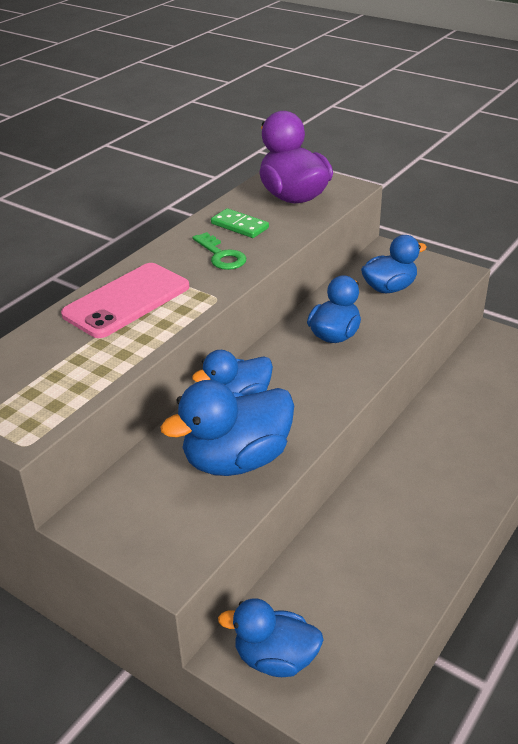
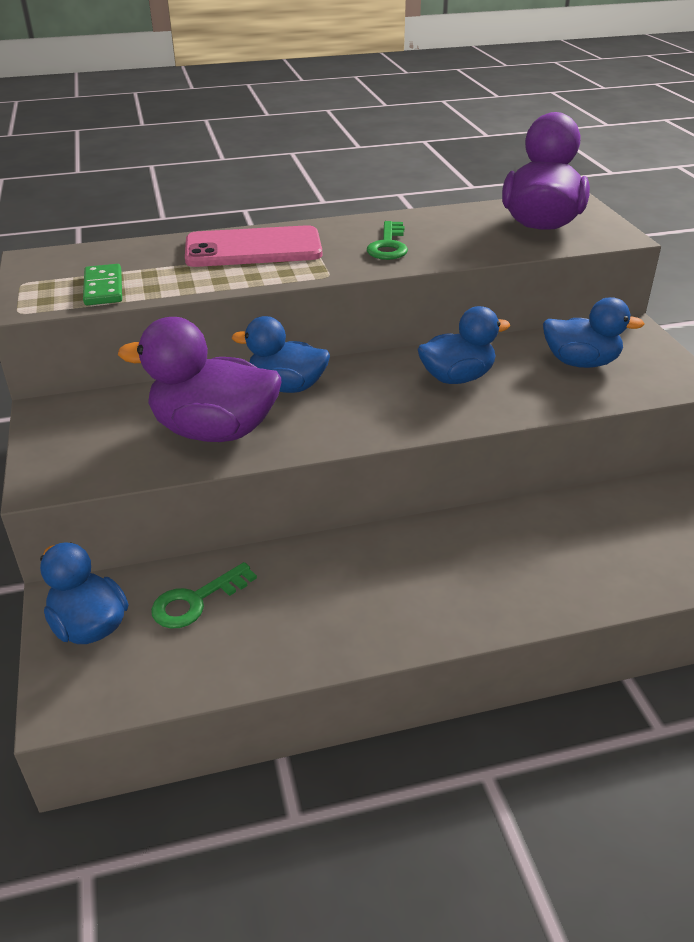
camera: 40 degrees right, 0 degrees up
blue duck [160,380,294,476] -> purple duck [118,317,281,442]
green domino [211,208,269,238] -> green domino moved to [83,264,122,305]
none -> green key [151,562,257,628]

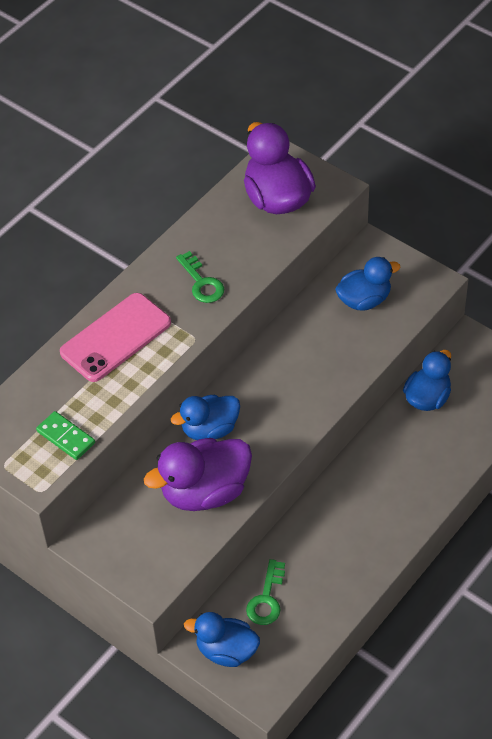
camera: 35 degrees left, 15 degrees up
blue duck [417,306,510,384] -> blue duck moved to [403,350,451,411]

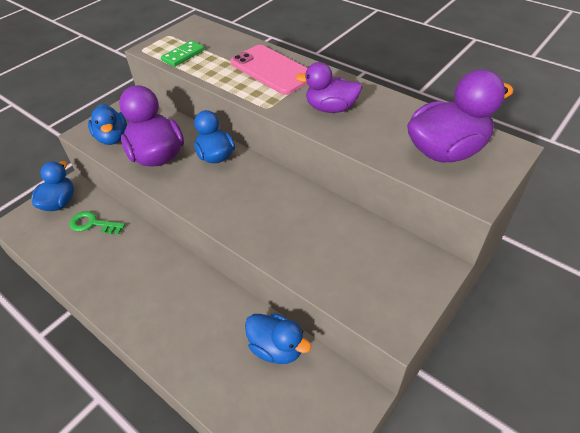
camera: 90 degrees right, 5 degrees down
green key [176,251,224,303] -> purple duck [295,62,362,113]
blue duck [335,257,400,311] -> blue duck moved to [88,104,127,145]

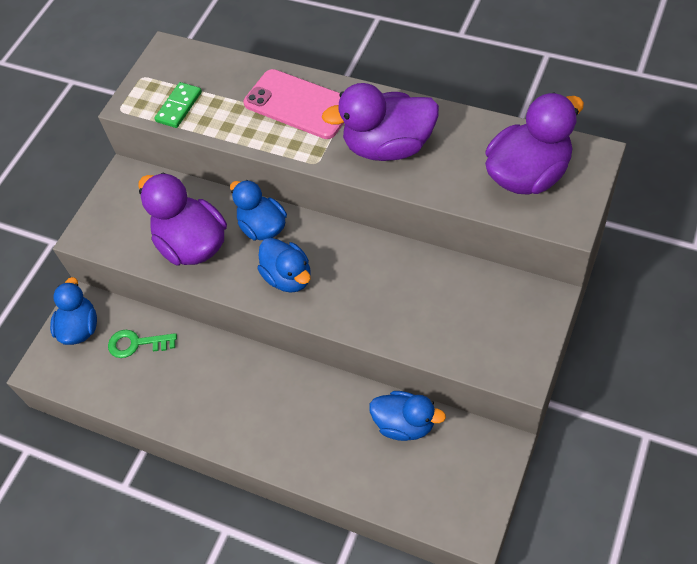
camera: 10 degrees left, 10 degrees up
blue duck [88,104,127,145] -> blue duck moved to [258,238,311,293]
purple duck [295,62,362,113] -> purple duck [322,83,439,161], size x1.51

